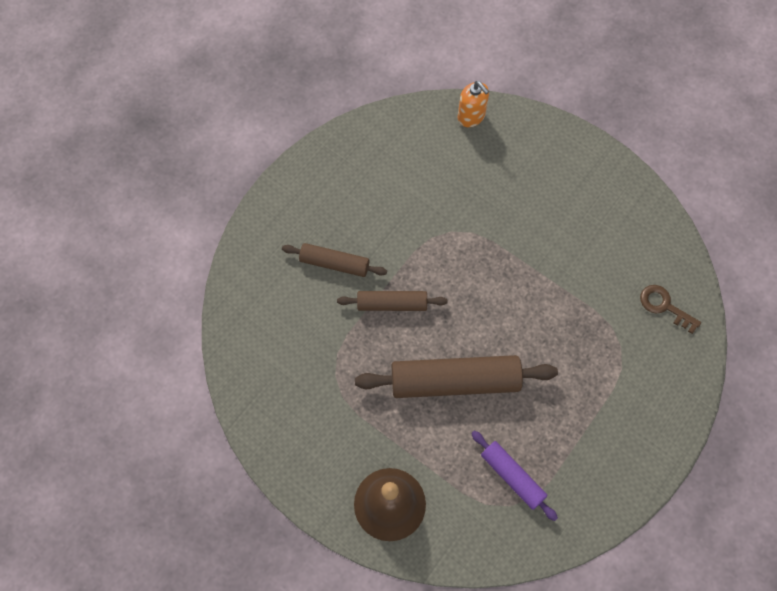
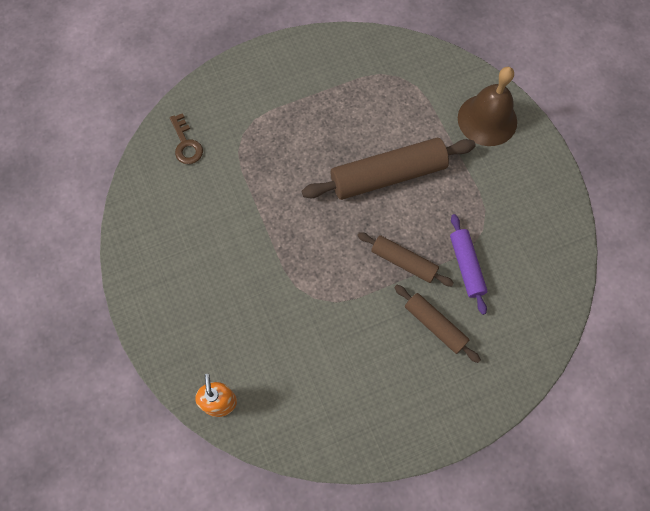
camera: 150 degrees left, 0 degrees up
brown rolling pin [355,355,558,398] -> brown rolling pin turned 45 degrees counterclockwise [302,138,475,200]
purple rolling pin [471,431,558,521] -> purple rolling pin moved to [450,214,487,315]

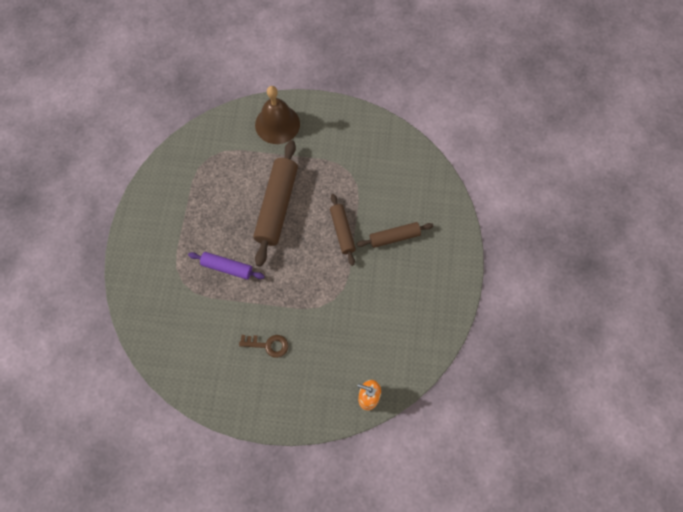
camera: 60 degrees left, 0 degrees up
brown key [170,113,203,164] -> brown key moved to [239,335,288,358]
brown rolling pin [357,232,454,286] -> brown rolling pin turned 75 degrees counterclockwise [330,194,356,266]
purple rolling pin [450,214,487,315] -> purple rolling pin moved to [188,252,265,280]

